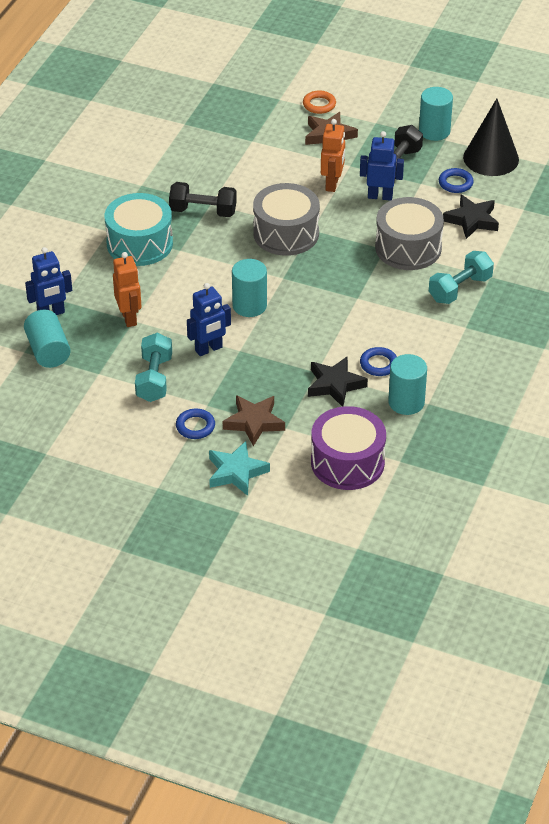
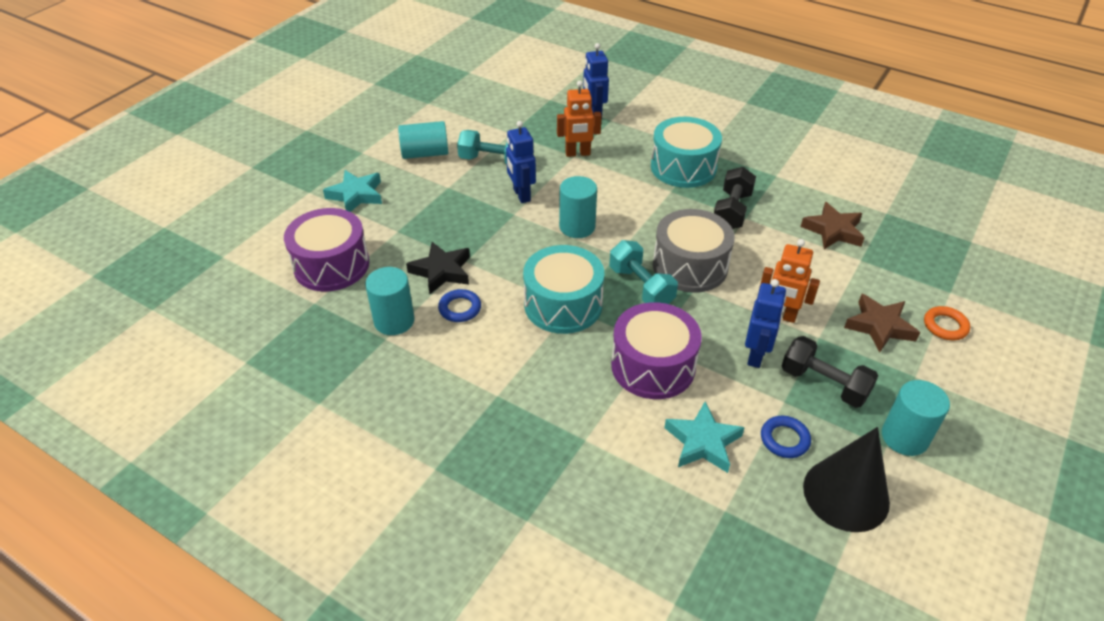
camera: 100 degrees right, 0 degrees up
turquoise cylinder [24,310,71,368] -> turquoise cylinder moved to [398,121,448,159]
blue ring [176,409,215,439] -> none
brown star [223,395,285,446] -> brown star moved to [801,202,864,249]
grey drum [375,197,444,270] -> purple drum [611,302,702,399]
turquoise dumbbell [429,251,494,304] -> turquoise dumbbell moved to [609,240,678,304]
black star [443,195,499,239] -> turquoise star [664,402,745,473]
none -> turquoise drum [523,245,604,334]

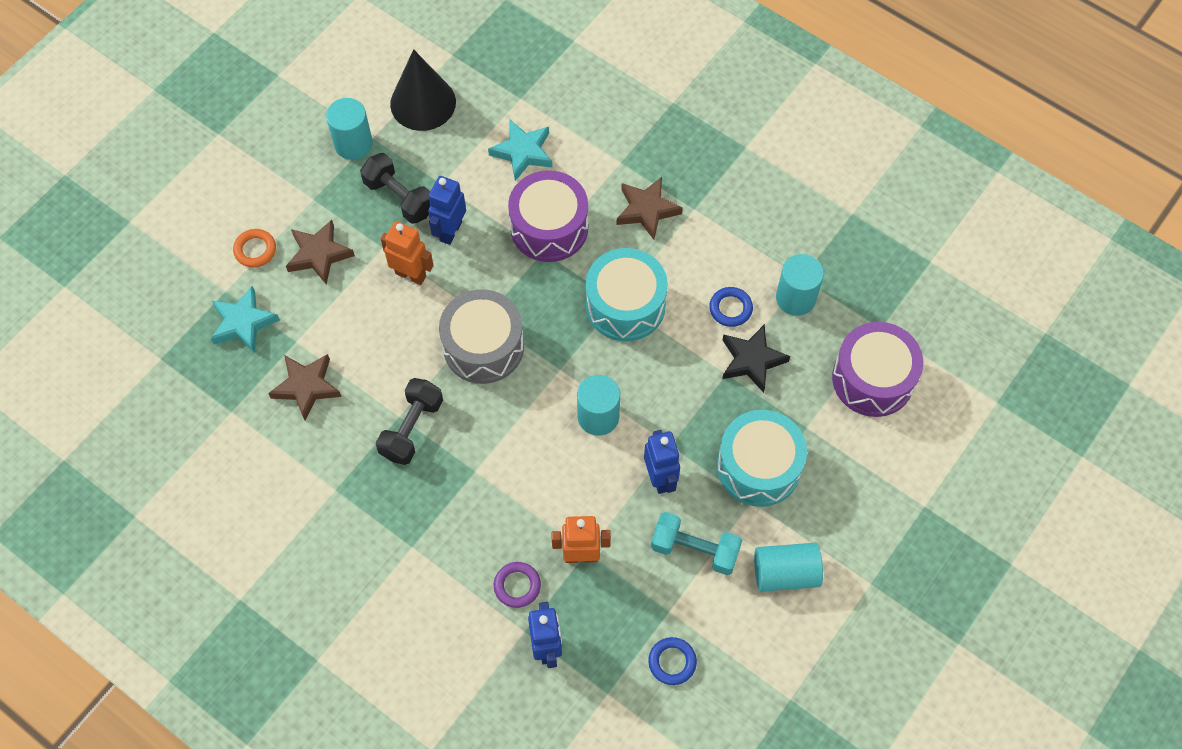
camera: 175 degrees left, 20 degrees up
turquoise star [323,170,382,212] -> turquoise star moved to [211,286,280,353]
turquoise dumbbell [609,240,678,304] -> none
turquoise drum [651,117,722,188] -> turquoise drum moved to [717,410,807,507]
blue ring [761,416,811,458] -> blue ring moved to [648,637,697,685]
none -> purple ring [494,562,541,608]
none -> brown star [617,177,683,240]

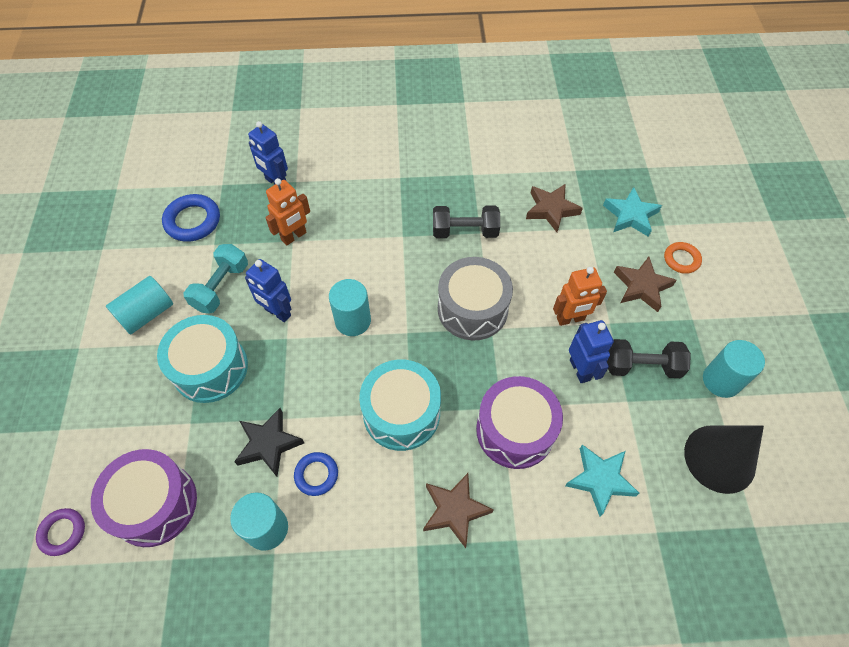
camera: 140 degrees right, 5 degrees down
black dumbbell [376,378,443,465] -> black dumbbell turned 75 degrees counterclockwise [433,206,500,238]
purple ring [494,562,541,608] -> purple ring moved to [36,508,85,556]
blue ring [648,637,697,685] -> blue ring [162,194,220,242], size x1.60
turquoise dumbbell [651,512,742,575] -> turquoise dumbbell turned 45 degrees counterclockwise [183,244,248,313]

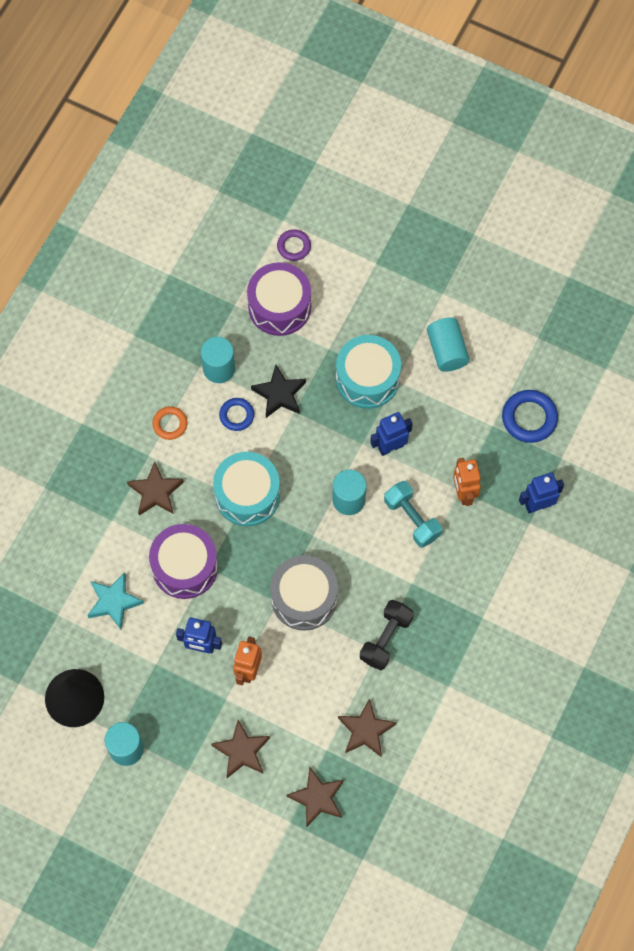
camera: 120 degrees right, 10 degrees up
turquoise dumbbell [183,244,248,313] -> turquoise dumbbell moved to [384,481,442,548]
turquoise star [603,187,662,237] -> brown star [286,767,344,827]
black dumbbell [607,339,691,378] -> none
orange ring [664,242,702,274] -> orange ring moved to [152,406,188,440]

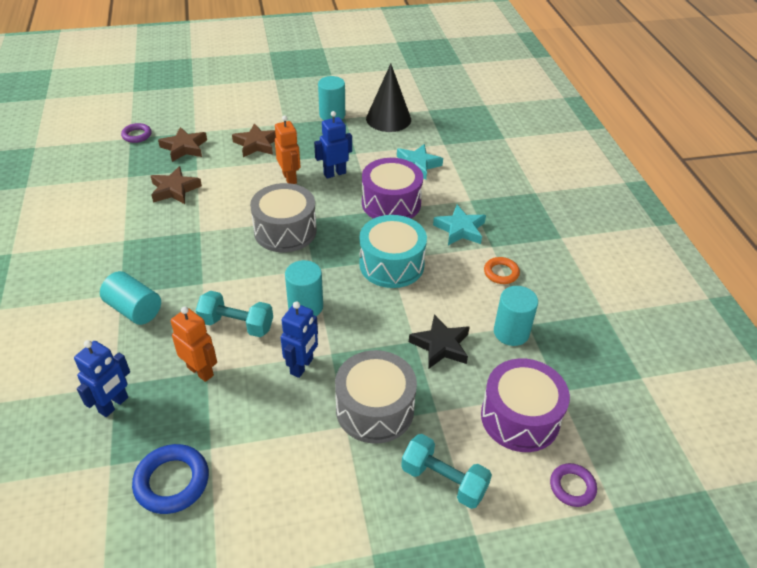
camera: 140 degrees right, 25 degrees down
brown star [127,461,184,516] -> turquoise star [433,205,486,245]
blue ring [219,398,254,431] -> none
turquoise drum [336,335,401,409] -> grey drum [335,350,417,444]
black dumbbell [360,600,414,670] -> none
turquoise cylinder [427,317,470,372] -> turquoise cylinder moved to [100,271,161,325]
none -> purple ring [121,123,152,143]
none -> turquoise dumbbell [401,434,492,509]

